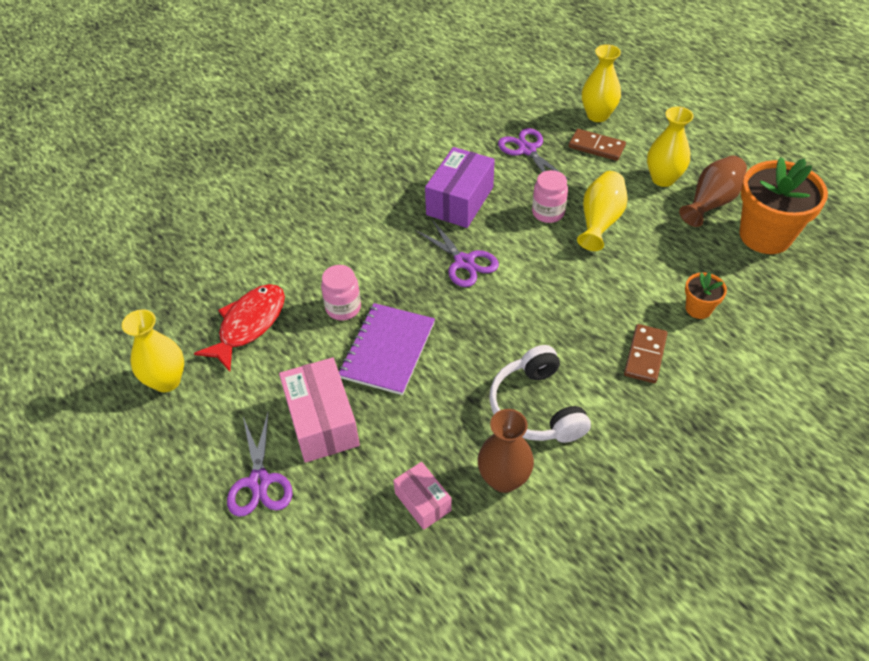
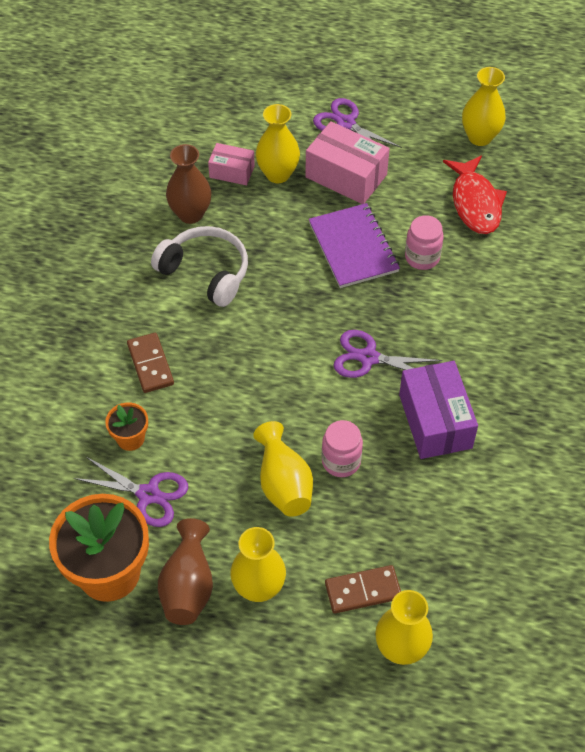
camera: 140 degrees right, 5 degrees up
purple scissors [498,128,570,180] -> purple scissors moved to [74,457,188,527]
none -> yellow vase [256,104,300,183]

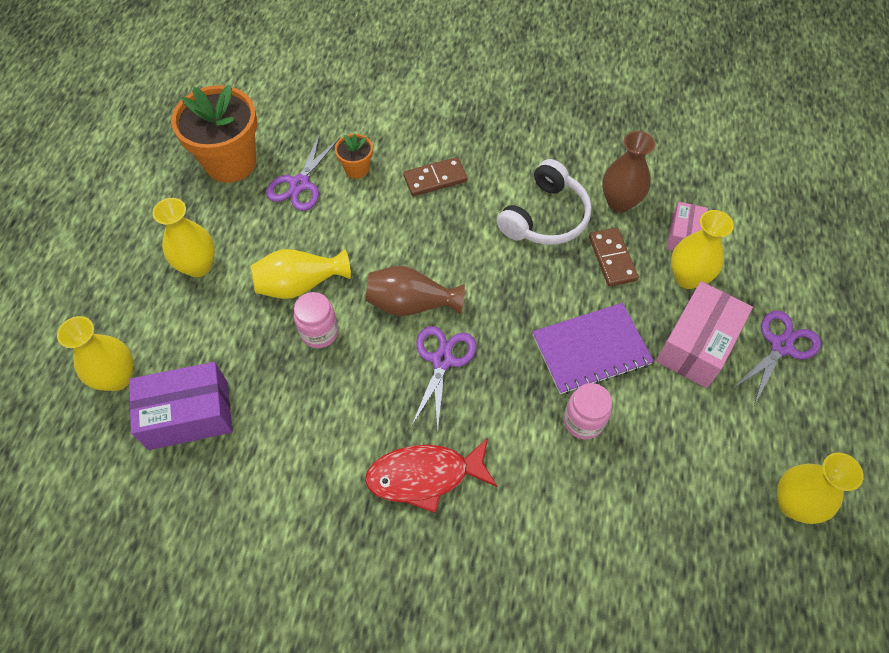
camera: 90 degrees right, 5 degrees up
brown vase [158,518,213,625] -> brown vase moved to [365,266,465,316]
brown domino [325,565,401,614] -> brown domino moved to [589,228,638,286]
purple box [399,361,478,459] -> purple box moved to [129,362,232,450]
red fish [443,155,507,234] -> red fish moved to [365,438,497,513]

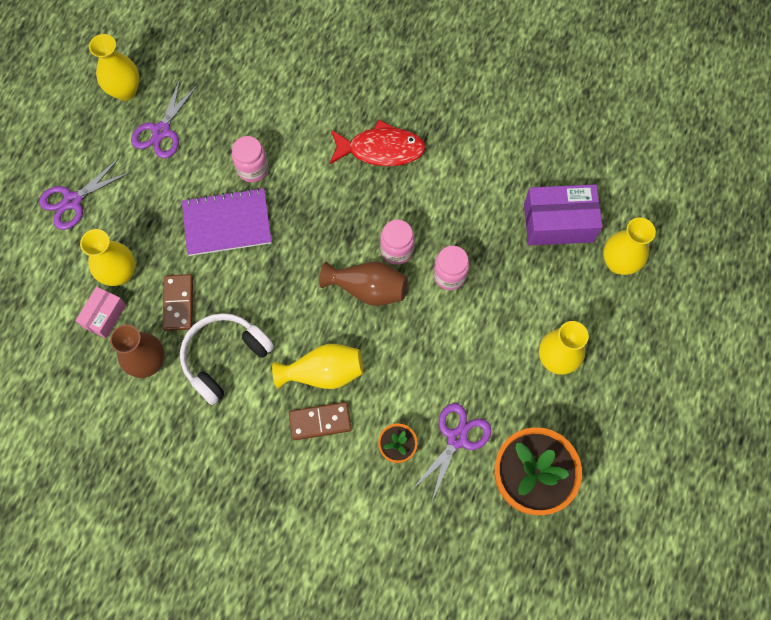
camera: 170 degrees left, 10 degrees up
yellow vase [250,249,351,299] -> yellow vase moved to [272,344,363,389]
purple scissors [411,326,476,431] -> purple scissors moved to [131,79,198,158]
pink box [656,281,753,388] -> none
none -> pink jar [380,220,414,265]

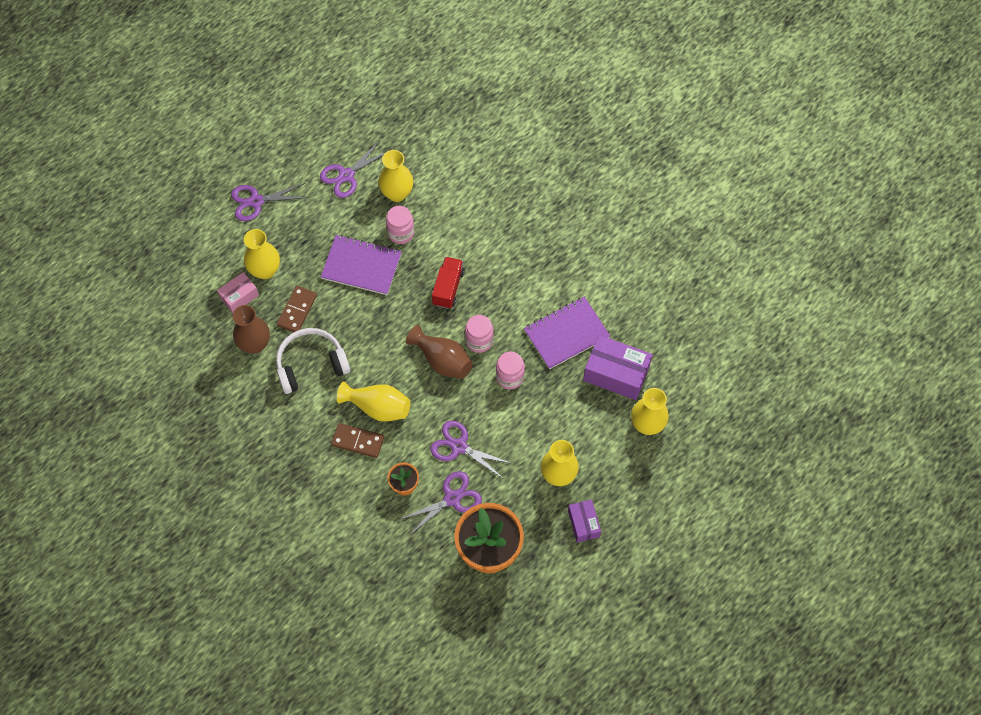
camera: 25 degrees right, 5 degrees down
yellow vase [89,34,139,101] -> yellow vase moved to [378,150,413,202]
red fish [329,120,426,166] -> none
none -> purple scissors [430,421,513,478]
none -> red truck [432,257,465,309]
none -> purple notebook [524,297,610,369]
none -> purple box [568,499,601,543]

